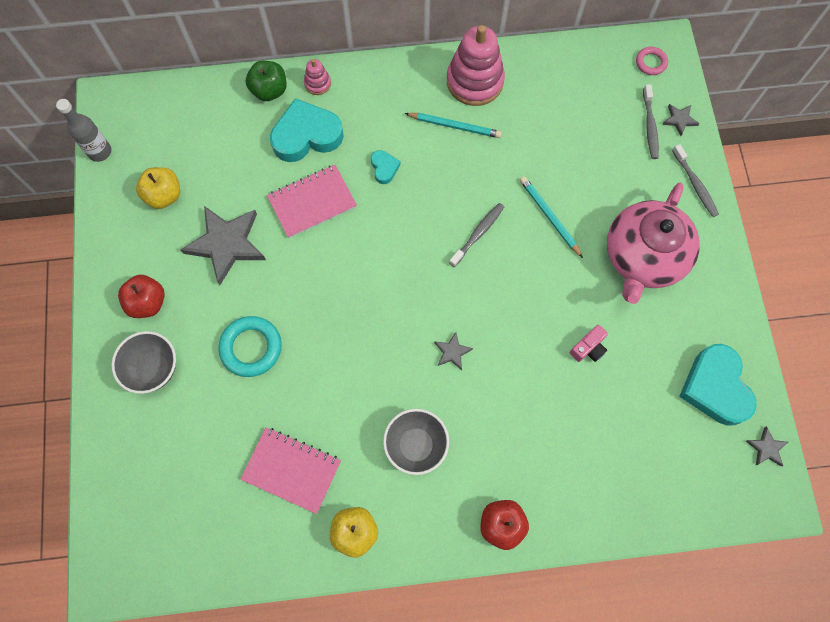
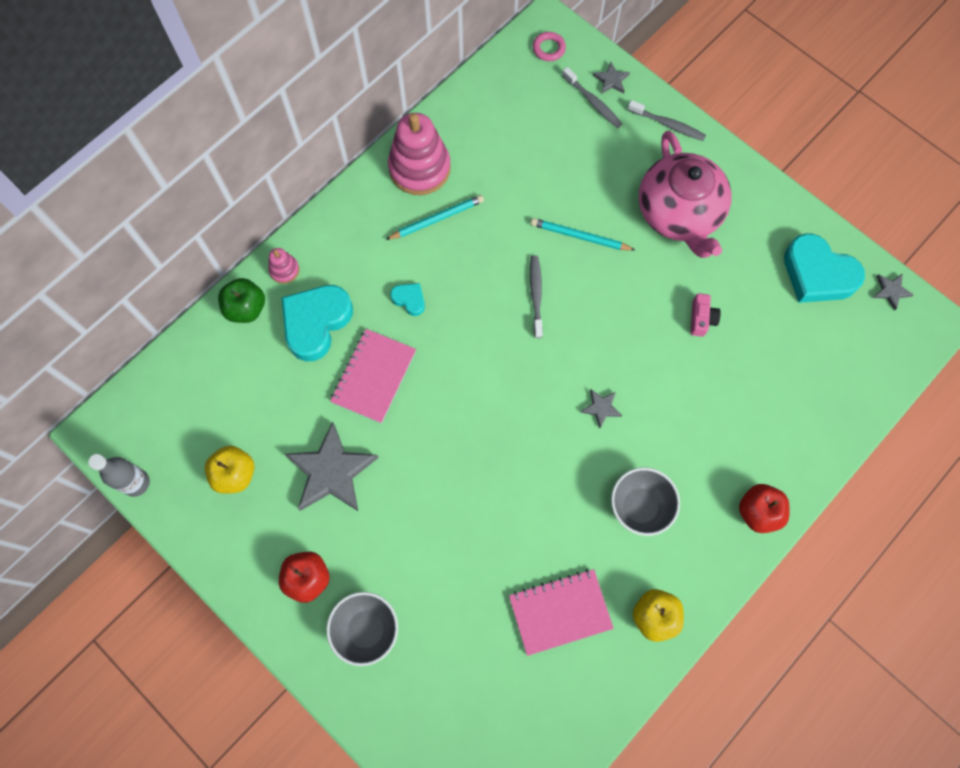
camera: 40 degrees left, 0 degrees up
turquoise ring [218,316,282,377] -> none

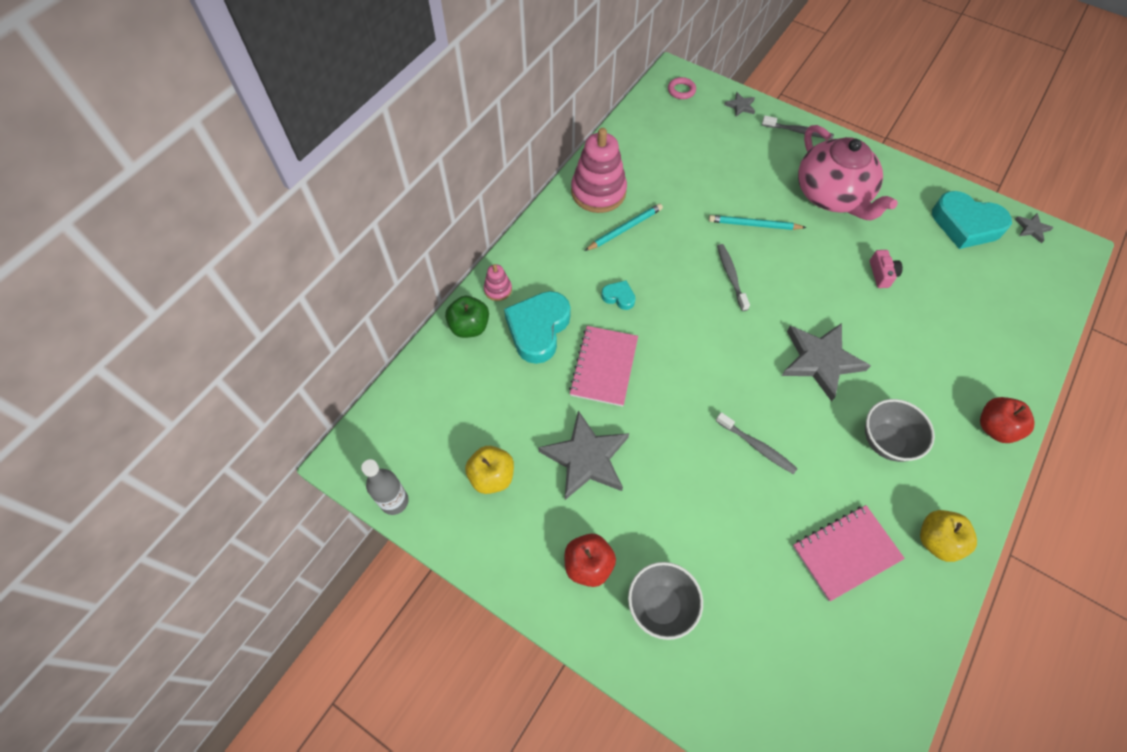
camera: 10 degrees left, 10 degrees down
grey toothbrush [562,67,622,128] -> grey toothbrush moved to [716,412,798,474]
grey star [580,389,622,428] -> grey star [782,323,871,402], size x2.21

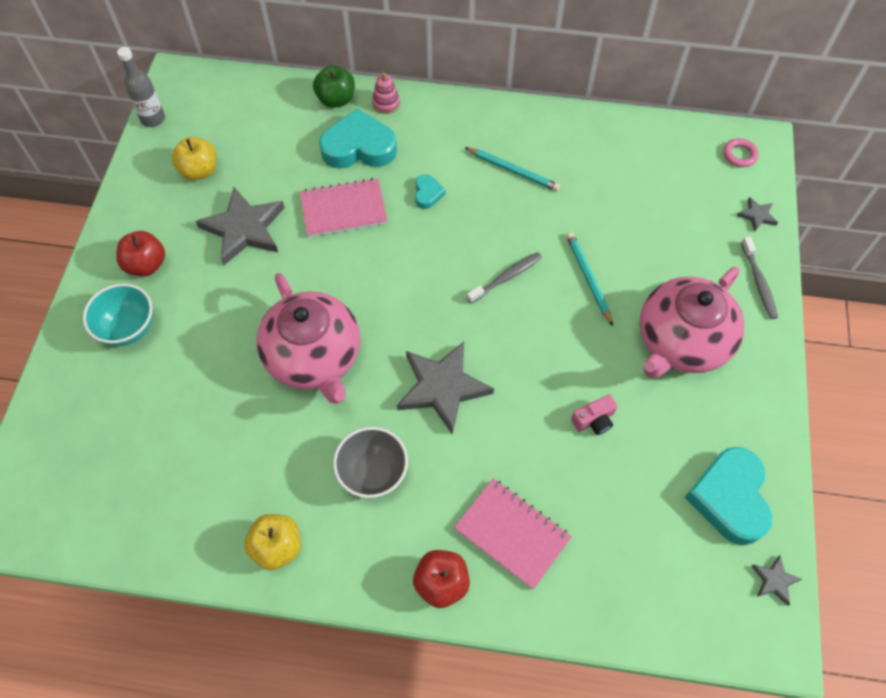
camera: 65 degrees right, 0 degrees up
pink stacking toy [571,128,627,213] -> none
grey bowl [628,562,703,640] -> turquoise bowl [83,283,152,346]
grey toothbrush [716,412,798,474] -> pink teapot [256,273,360,404]
pink notebook [793,505,905,601] -> pink notebook moved to [454,478,572,590]

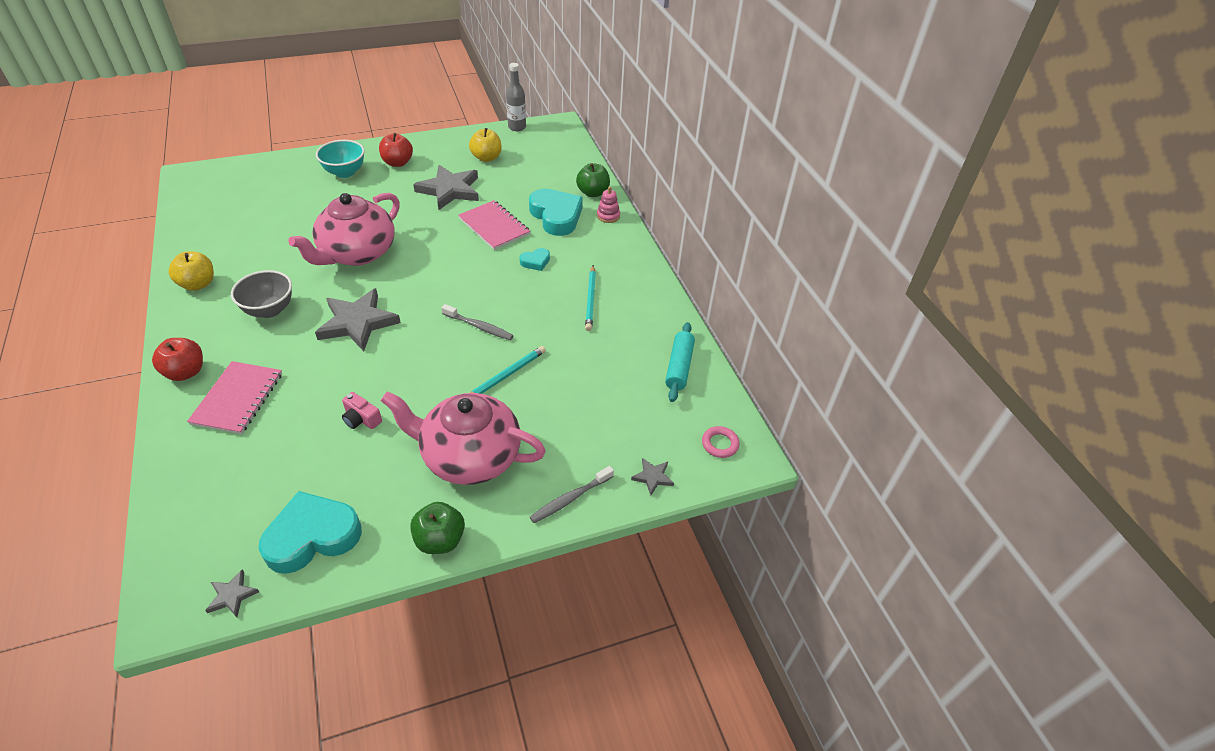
camera: 60 degrees right, 15 degrees down
none -> green apple [410,502,465,554]
none -> turquoise rolling pin [665,322,695,402]

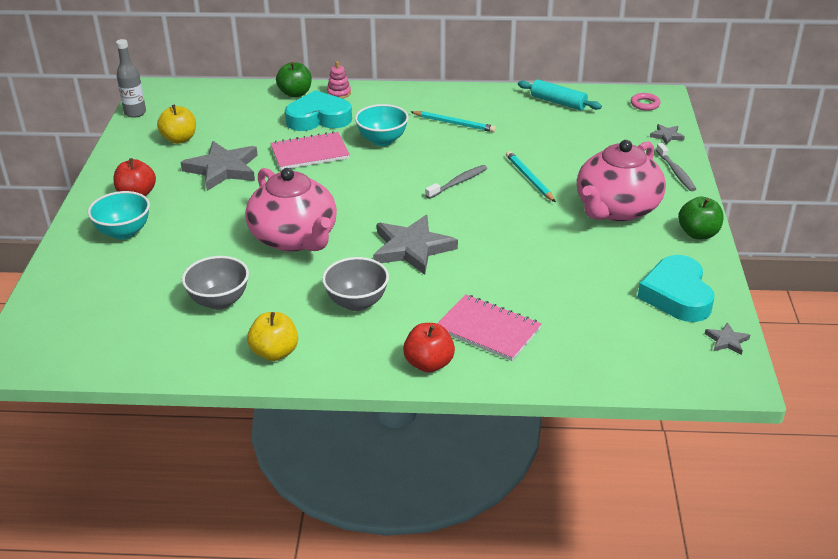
camera: 65 degrees left, 10 degrees down
pink camera [342,392,382,429] -> none
turquoise heart [519,248,550,271] -> turquoise bowl [355,104,409,146]
none -> grey bowl [182,256,249,310]

